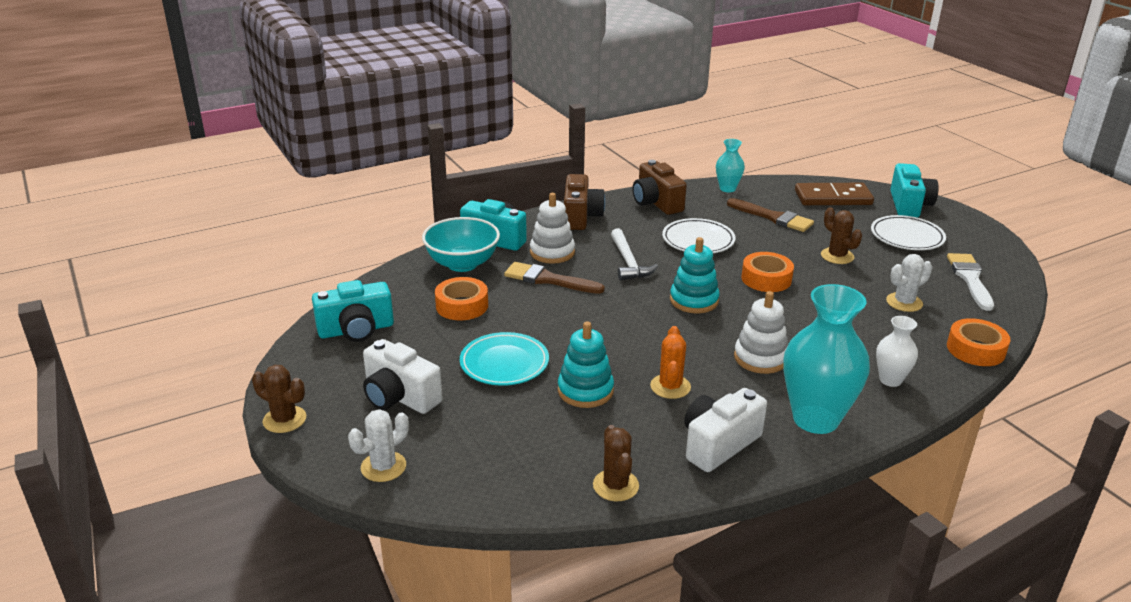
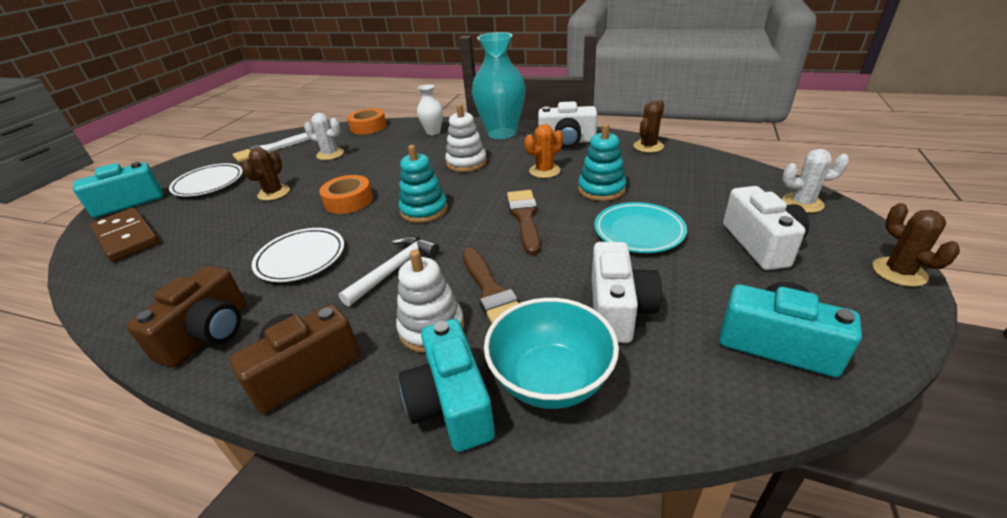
camera: 130 degrees left, 5 degrees up
orange tape [435,277,488,320] -> white camera [592,242,662,343]
turquoise vase [716,139,745,192] -> none
brown brush [727,198,814,232] -> brown brush moved to [507,190,540,255]

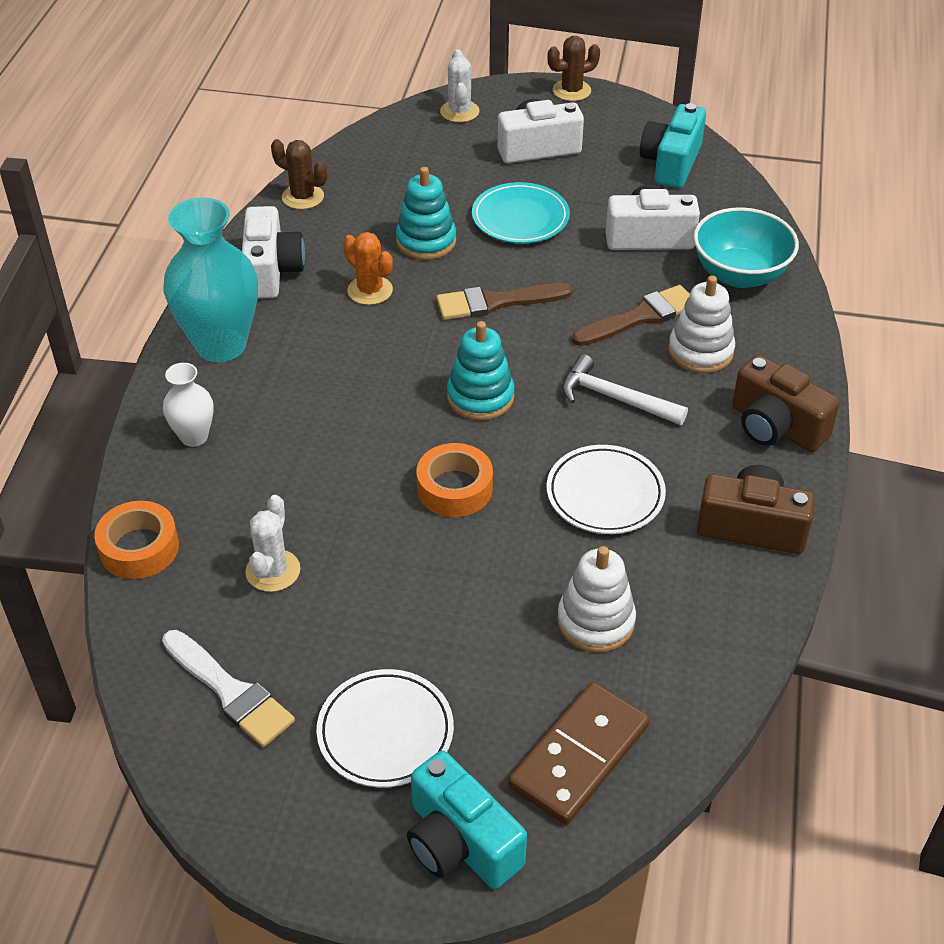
camera: 100 degrees left, 10 degrees up
brown cactus [241,147,290,201] -> none
turquoise camera [399,319,495,452] -> none
white stacking toy [445,104,487,172] -> white stacking toy moved to [557,546,636,652]

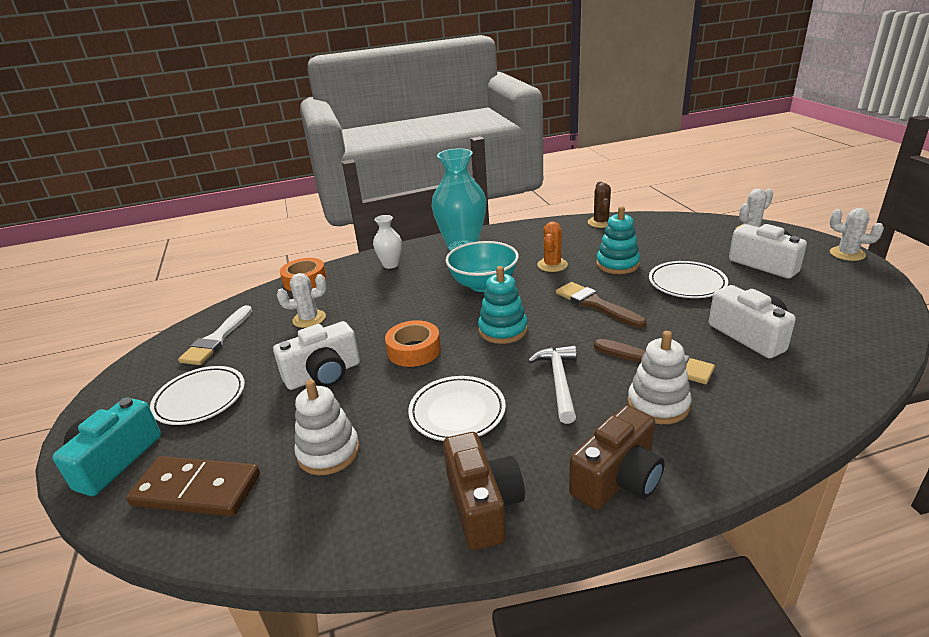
camera: 65 degrees right, 15 degrees down
white camera [242,206,305,299] -> white camera moved to [273,321,360,390]
turquoise plate [472,182,570,243] -> white plate [649,261,728,298]
brown cactus [547,36,600,101] -> white cactus [830,208,884,261]
turquoise camera [640,103,706,188] -> none
turquoise bowl [693,207,799,288] -> turquoise bowl moved to [445,241,519,292]
brown camera [732,355,840,452] -> brown camera turned 150 degrees counterclockwise [569,405,665,510]

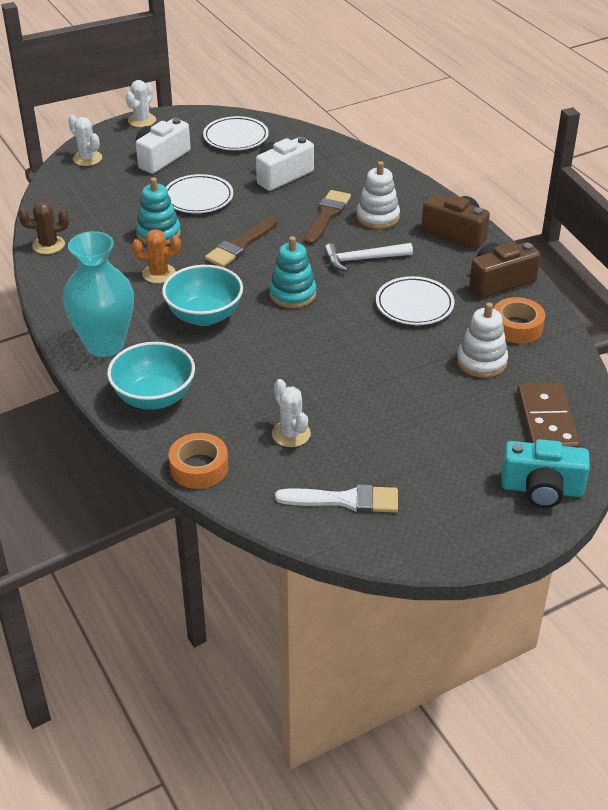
camera: 105 degrees left, 10 degrees up
white plate [150,366,245,425] -> white plate moved to [203,116,269,150]
white camera [273,321,360,390] -> none
white vase [373,215,402,269] -> turquoise bowl [107,342,195,410]
orange tape [385,320,441,367] -> orange tape moved to [494,297,545,344]

